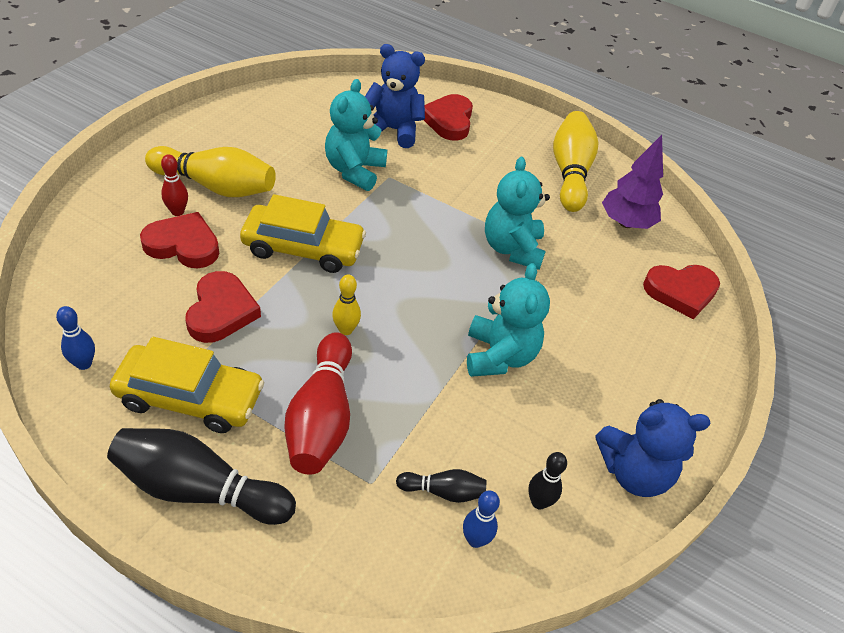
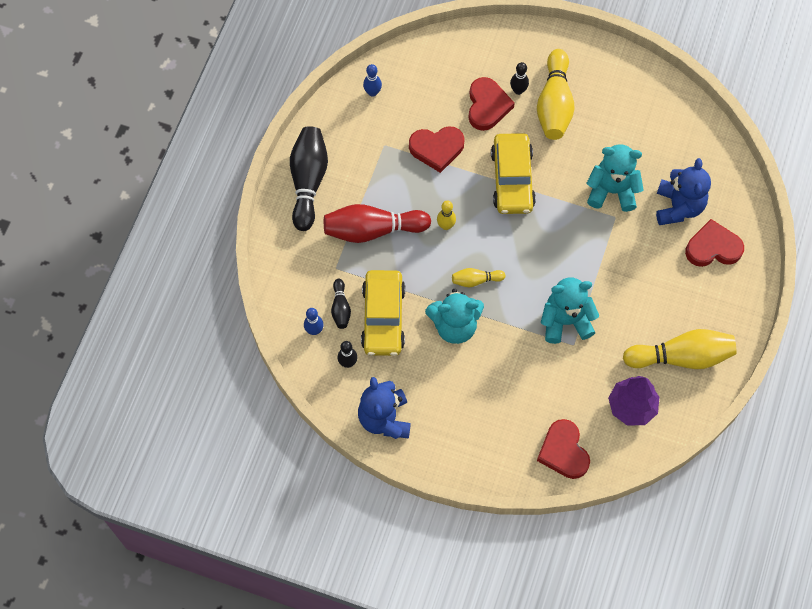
camera: 85 degrees right, 20 degrees up
yellow car [110,337,264,433] -> yellow car moved to [361,270,405,356]
red bowling pin [161,154,188,216] -> black bowling pin [510,62,529,95]
none -> yellow bowling pin [452,268,506,287]

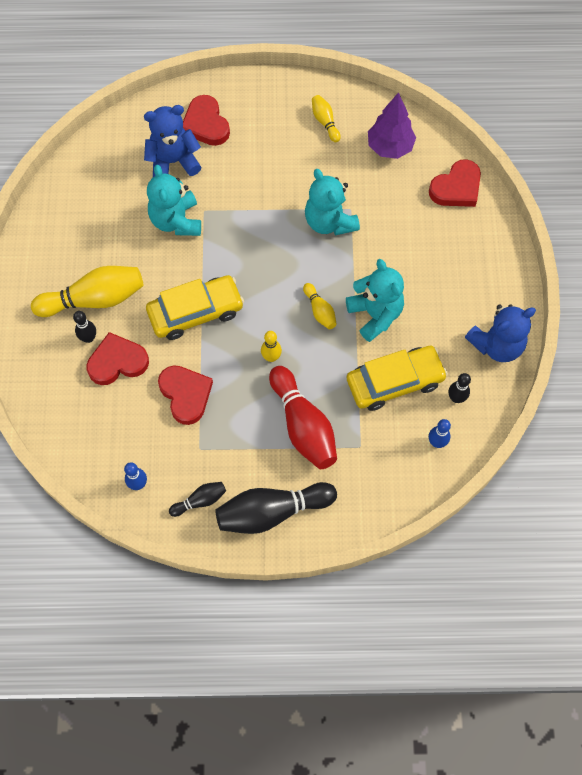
camera: 110 degrees left, 0 degrees up
black bowling pin [331,279,351,329] -> black bowling pin moved to [169,482,226,517]
yellow bowling pin [623,329,737,369] -> yellow bowling pin [312,95,341,142], size x0.50

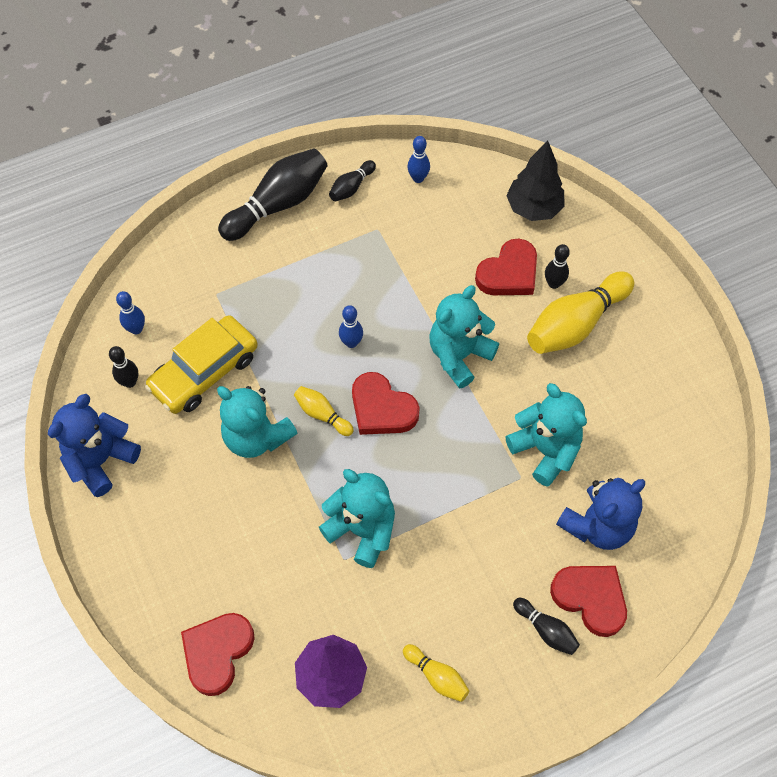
camera: 155 degrees right, 5 degrees down
yellow car [146,275,244,340] -> turquoise teddy bear [429,285,499,389]
red heart [158,365,213,425] -> red heart moved to [352,372,420,435]
yellow bowling pin [261,331,282,362] -> blue bowling pin [339,305,363,348]
red bowling pin [269,366,337,469] -> none
none -> black tree [506,140,565,221]
none -> black bowling pin [513,598,580,655]

